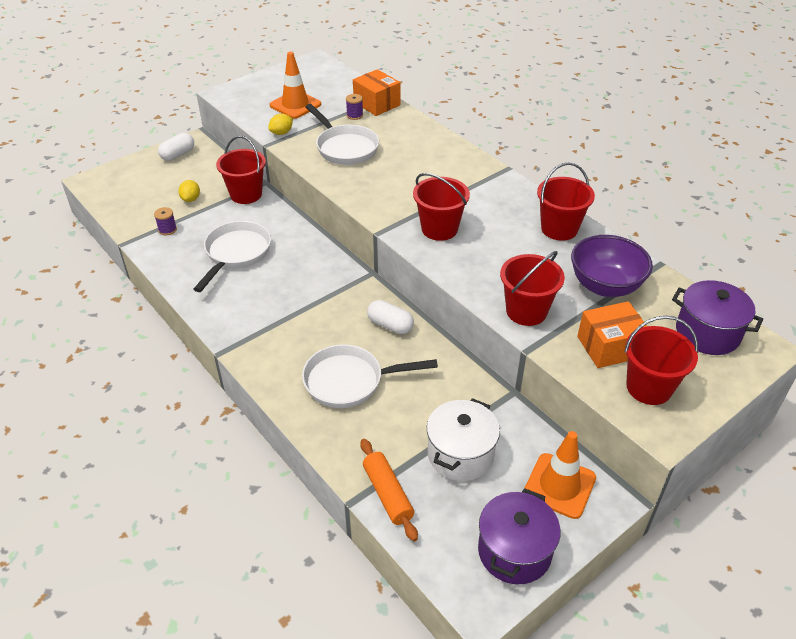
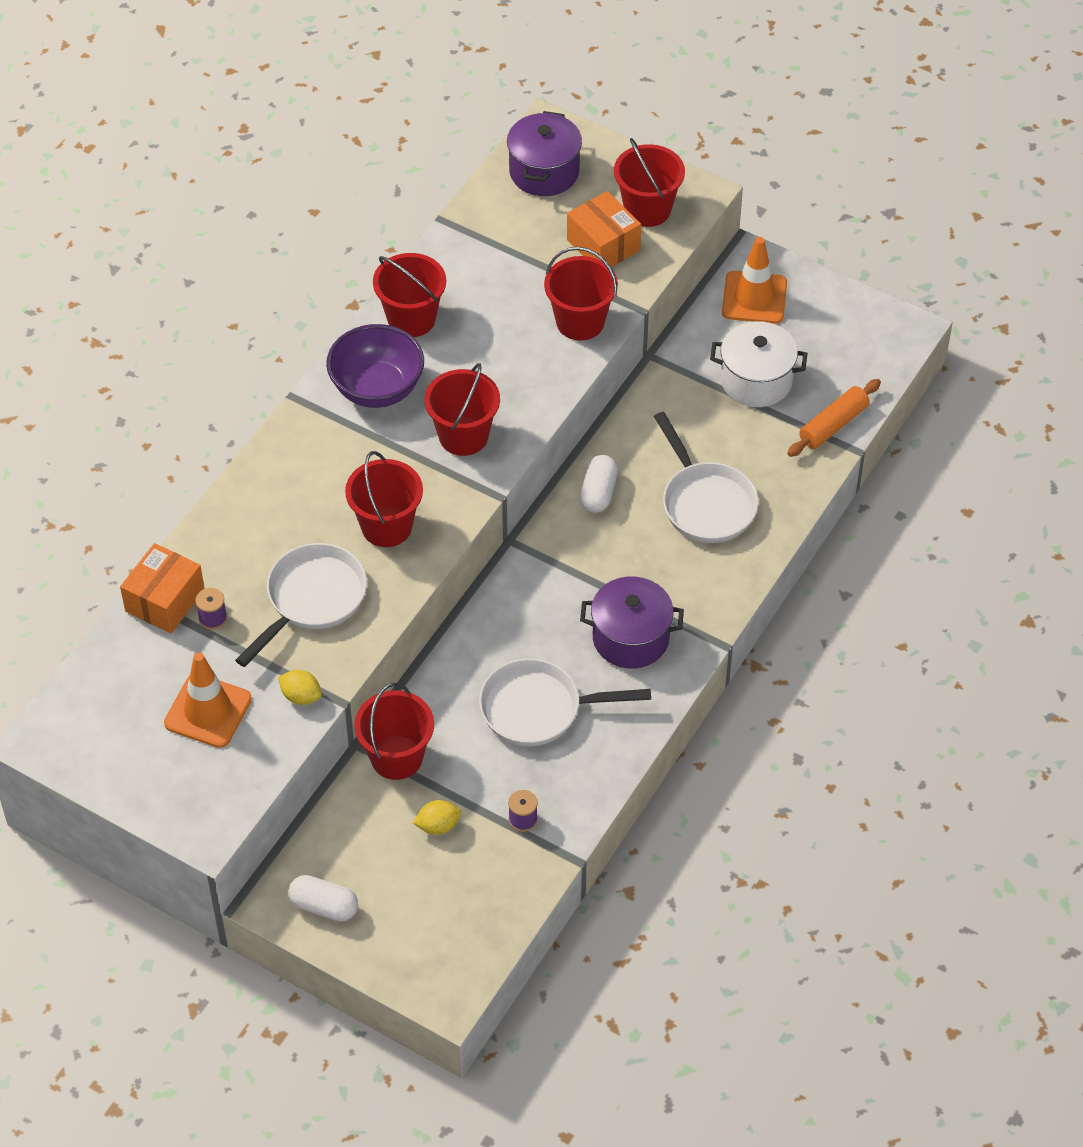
camera: 110 degrees left, 10 degrees up
purple pot [478,488,561,584] -> purple pot moved to [580,577,684,669]
purple bowl [571,235,653,297] -> purple bowl moved to [326,324,424,408]
none -> red bucket [345,451,423,547]

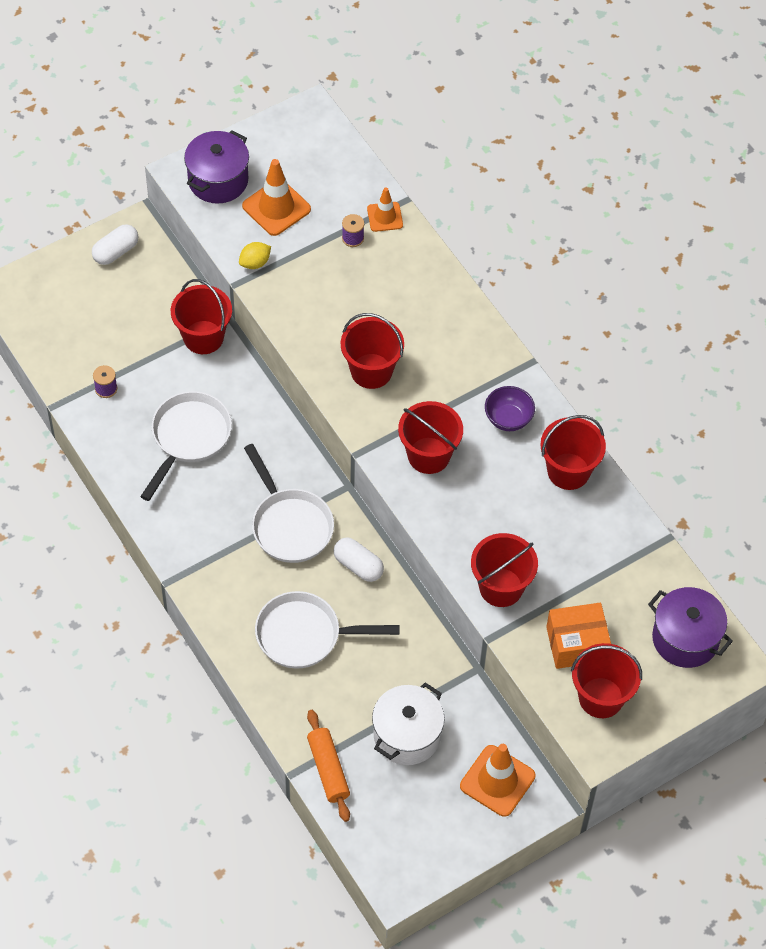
camera: 115 degrees right, 5 degrees up
orange box [120,543,204,633] -> orange traffic cone [367,188,403,232]
white pan [235,543,367,667] -> white pan moved to [244,444,334,563]
purple bowl [326,324,424,408] -> purple bowl [485,386,535,431], size x0.60
yellow lemon [413,800,461,835] -> none
purple pot [580,577,684,669] -> purple pot moved to [184,130,249,203]

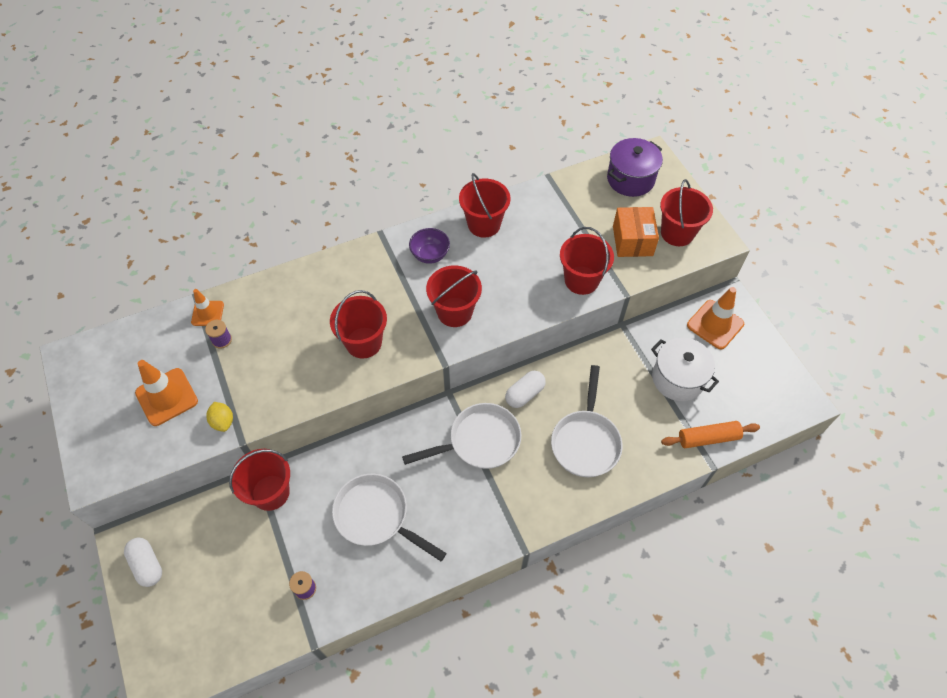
camera: 80 degrees left, 0 degrees up
purple pot [184,130,249,203] -> none

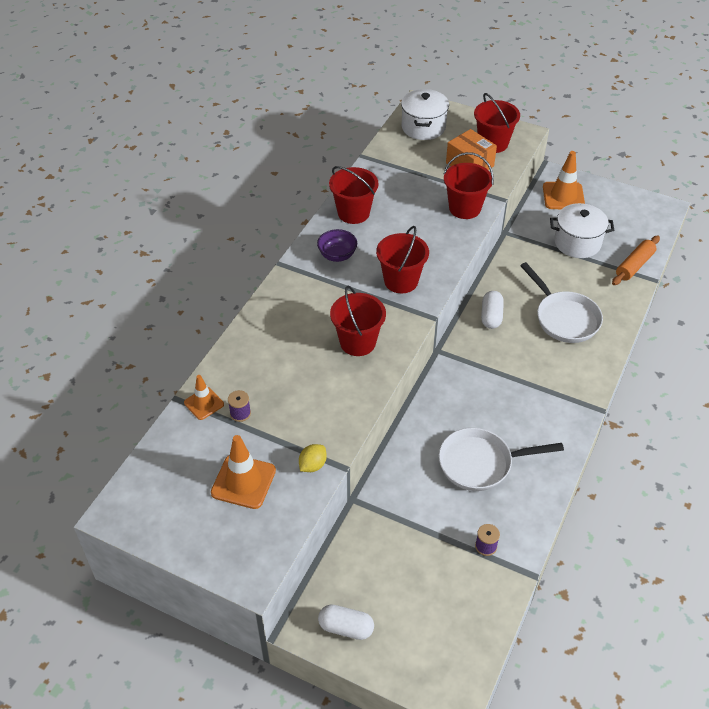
camera: 40 degrees left, 10 degrees down
yellow lemon [206,402,233,432] -> yellow lemon turned 75 degrees counterclockwise [299,444,327,472]
red bucket [229,449,290,511] -> none
white pan [402,403,521,469] -> none
purple pot [607,138,663,197] -> white pot [401,89,449,140]

